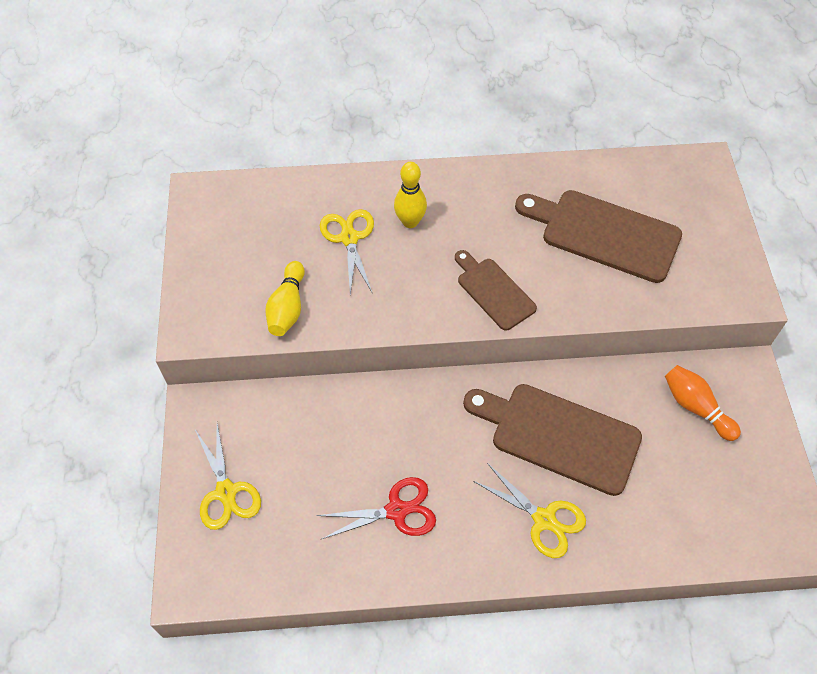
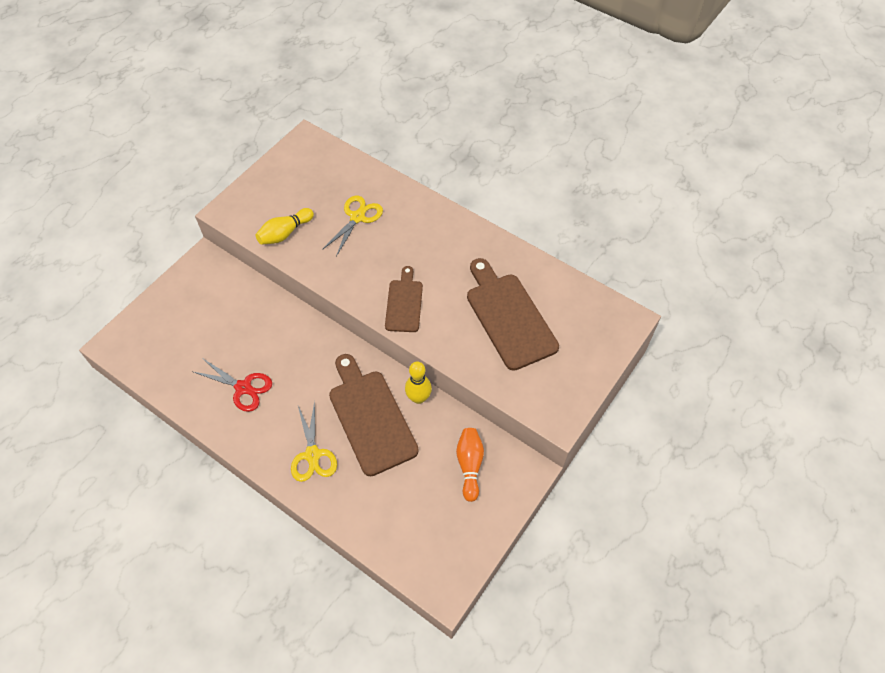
camera: 40 degrees right, 0 degrees up
yellow scissors [195,423,261,530] -> none
yellow bowling pin [394,162,427,228] -> yellow bowling pin moved to [405,361,432,404]

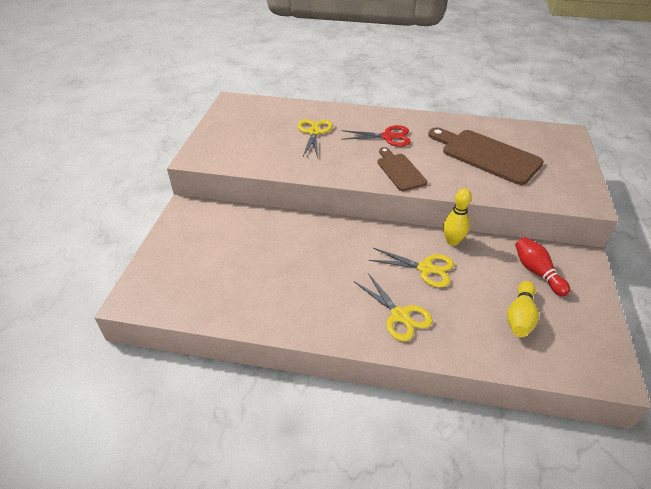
camera: 25 degrees left, 15 degrees down
red scissors [194,358,272,412] -> red scissors moved to [341,125,411,147]
yellow bowling pin [256,208,314,245] -> yellow bowling pin moved to [507,281,539,337]
brown cutting board [329,354,419,476] -> yellow scissors [369,248,454,287]
orange bowling pin [456,428,484,502] -> red bowling pin [515,237,570,296]

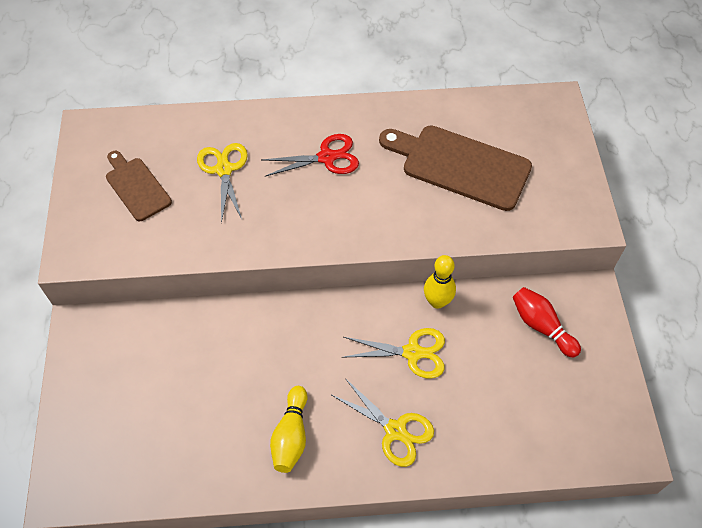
camera: 15 degrees left, 15 degrees up
brown cutting board [377,147,428,191] -> brown cutting board moved to [106,151,172,221]
yellow bowling pin [507,281,539,337] -> yellow bowling pin moved to [270,386,308,473]

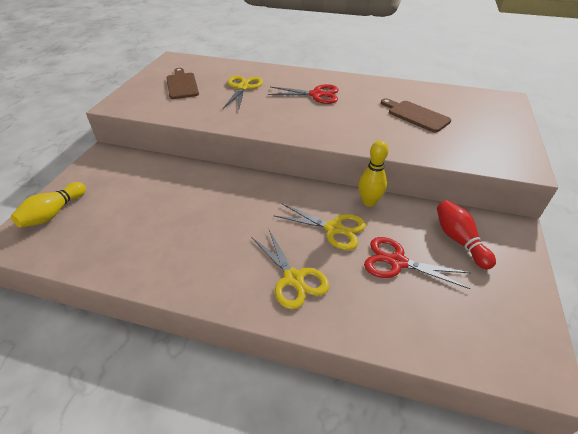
camera: 20 degrees right, 15 degrees down
yellow bowling pin [270,386,308,473] -> yellow bowling pin moved to [11,182,86,228]
brown cutting board [379,125,532,211] -> brown cutting board [381,98,451,133], size x0.59
none -> red scissors [364,237,471,289]

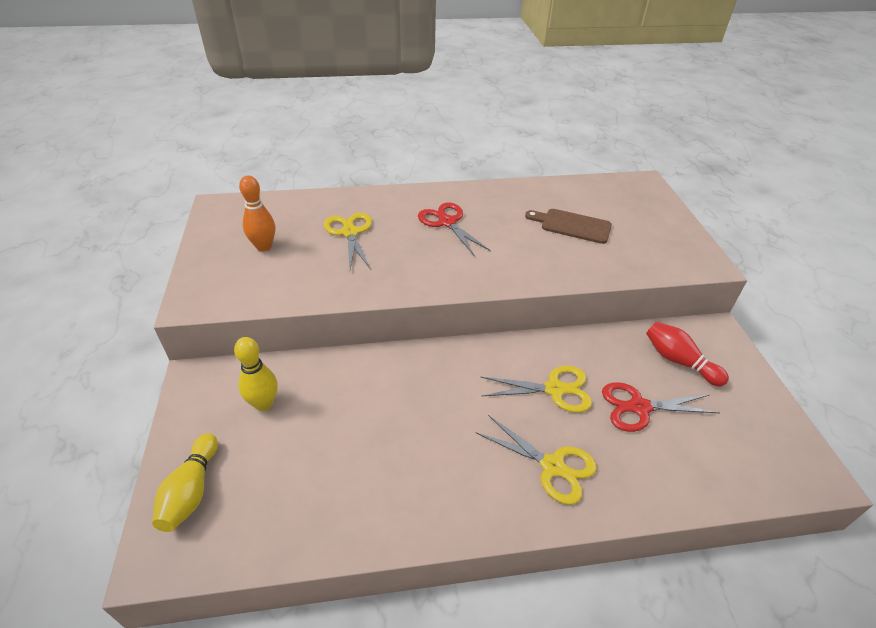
camera: 25 degrees left, 0 degrees up
brown cutting board [166,68,199,99] -> orange bowling pin [239,175,275,252]
red scissors [268,84,339,104] -> red scissors turned 105 degrees counterclockwise [418,202,491,257]
yellow bowling pin [358,140,388,207] -> yellow bowling pin moved to [234,337,277,411]

